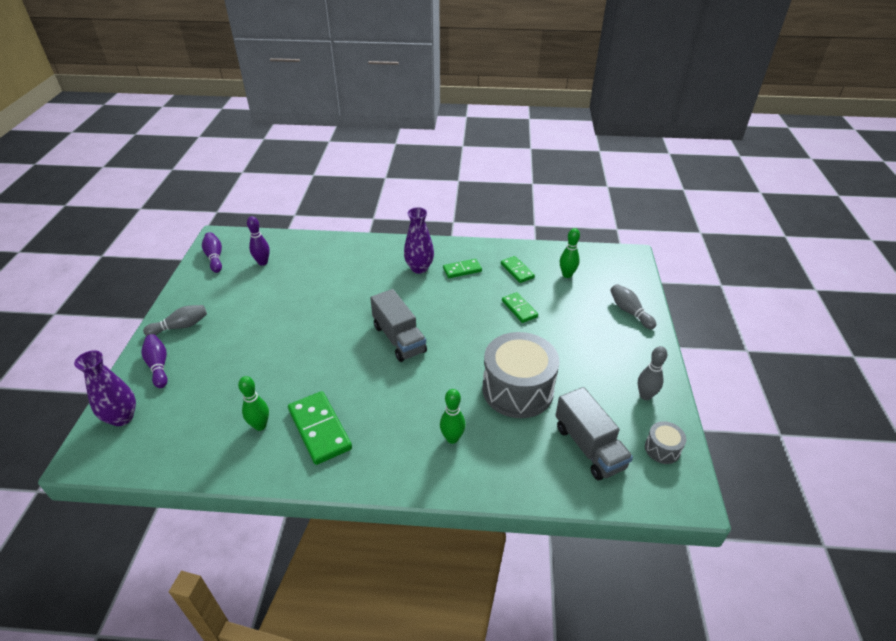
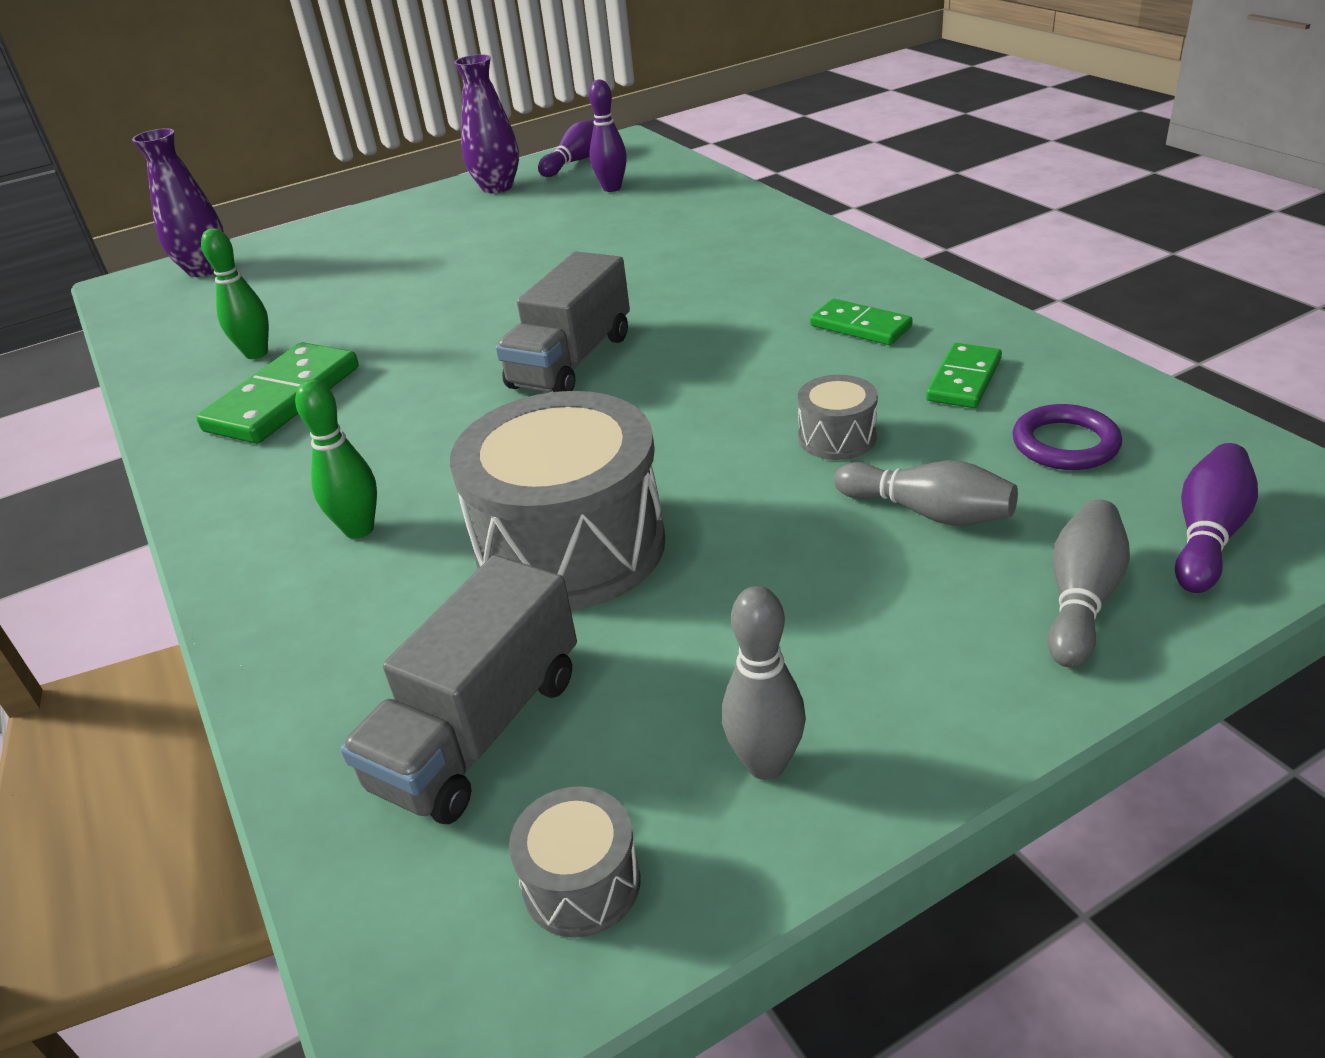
camera: 60 degrees right, 5 degrees down
purple bowling pin [141,334,168,388] -> purple bowling pin moved to [1175,443,1258,593]
grey bowling pin [143,305,207,336] -> grey bowling pin moved to [834,460,1018,526]
purple vase [404,207,434,274] -> purple vase moved to [454,54,519,193]
green domino [502,292,538,323] -> grey drum [798,375,878,460]
green bowling pin [560,228,580,278] -> purple ring [1012,404,1122,470]

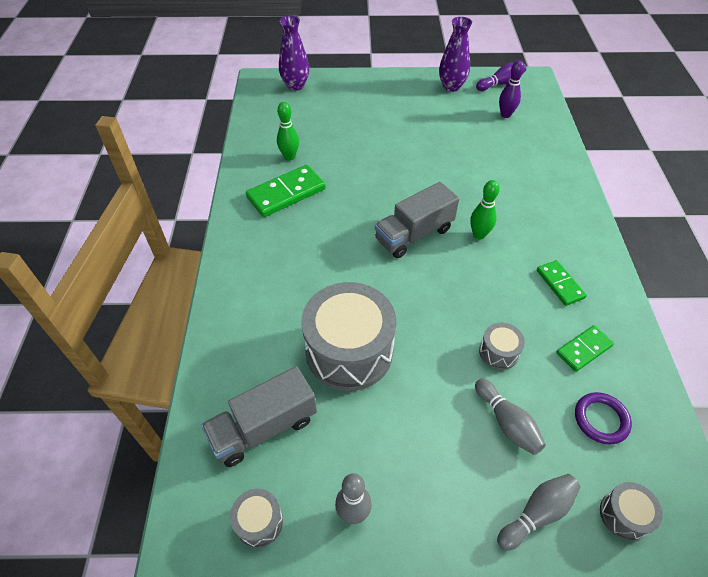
camera: 25 degrees right, 15 degrees up
green bowling pin [295,380,377,539] -> green bowling pin moved to [470,180,500,240]
purple bowling pin [1175,443,1258,593] -> grey drum [600,482,663,541]

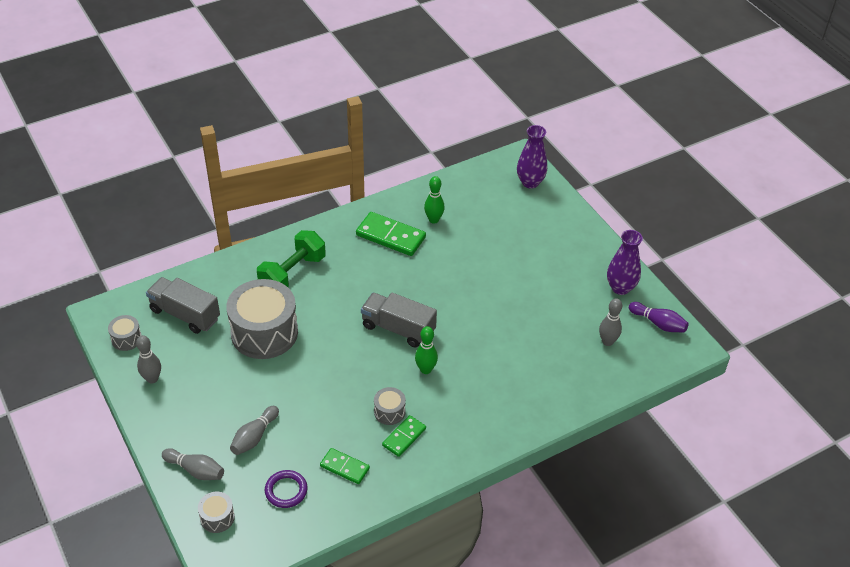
camera: 60 degrees right, 5 degrees down
grey drum [479,323,525,370] -> grey drum moved to [374,387,406,425]
purple bowling pin [499,60,524,118] -> grey bowling pin [599,298,622,346]
none -> green dumbbell [257,230,326,288]

